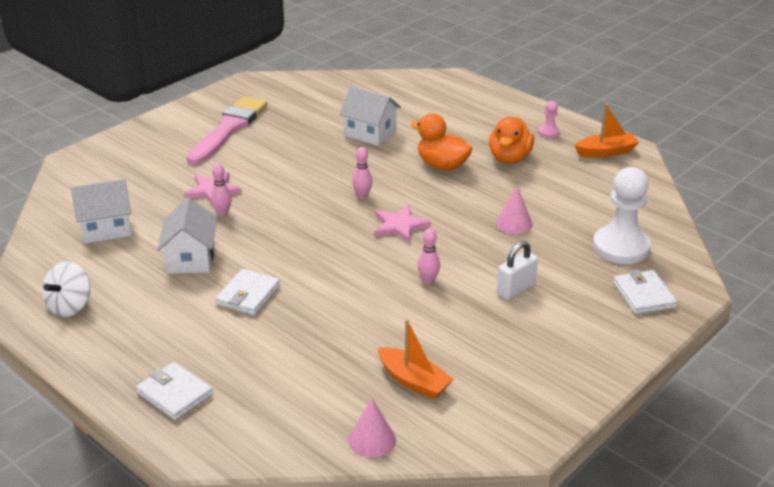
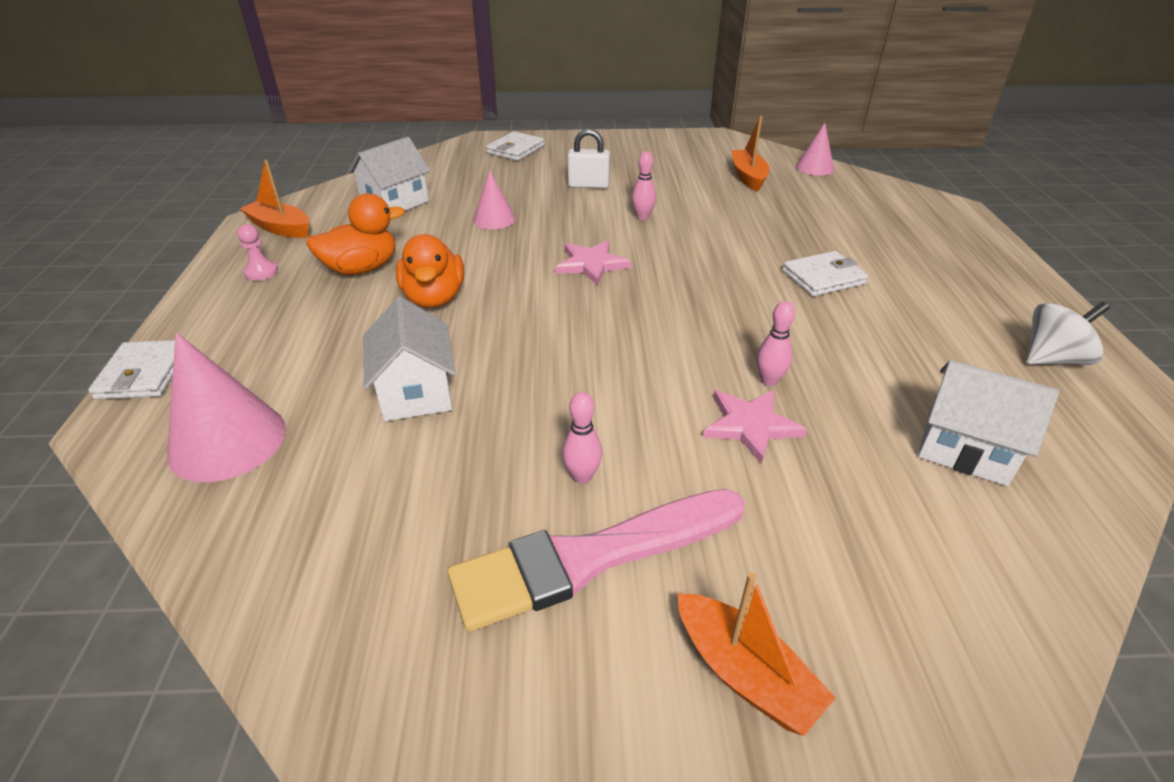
camera: 135 degrees left, 5 degrees up
white wallet [136,362,213,420] -> white wallet moved to [88,340,175,399]
white house [157,198,217,274] -> white house moved to [348,137,430,211]
pink bowling pin [352,147,373,199] -> pink bowling pin moved to [562,392,602,484]
white pawn [593,167,651,264] -> none
none -> pink cone [167,332,286,482]
none -> orange boat [677,573,836,736]

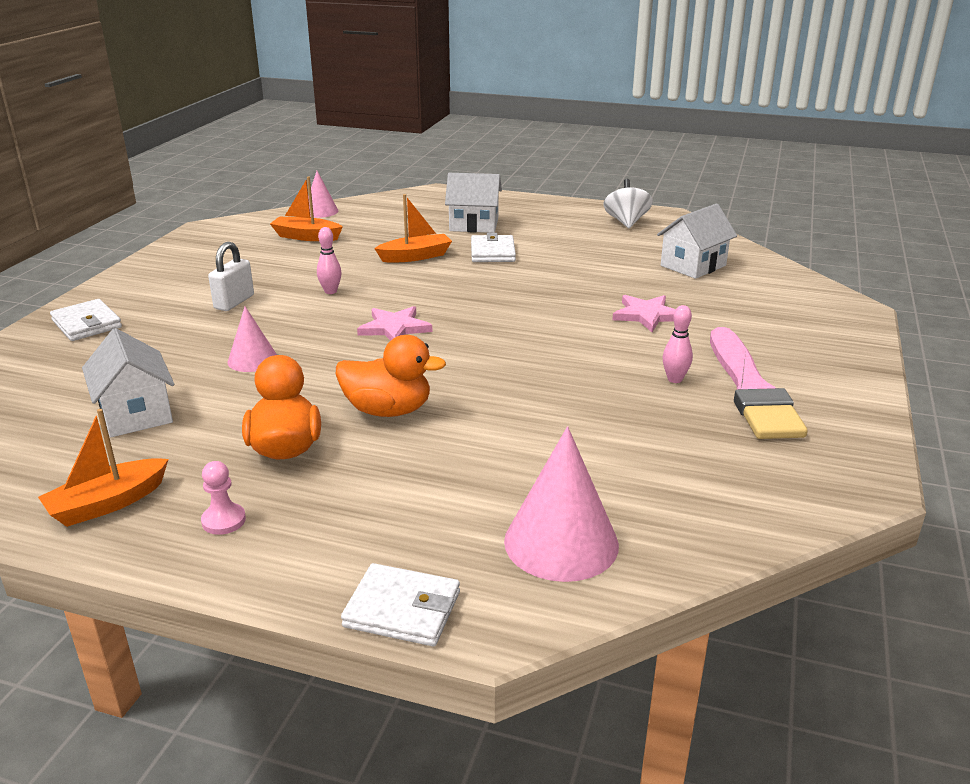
camera: 70 degrees left, 10 degrees down
white house [363,297,456,421] -> white house moved to [445,173,502,233]
orange boat [677,573,836,736] -> orange boat moved to [374,194,452,263]
pink bowling pin [757,301,795,386] -> none

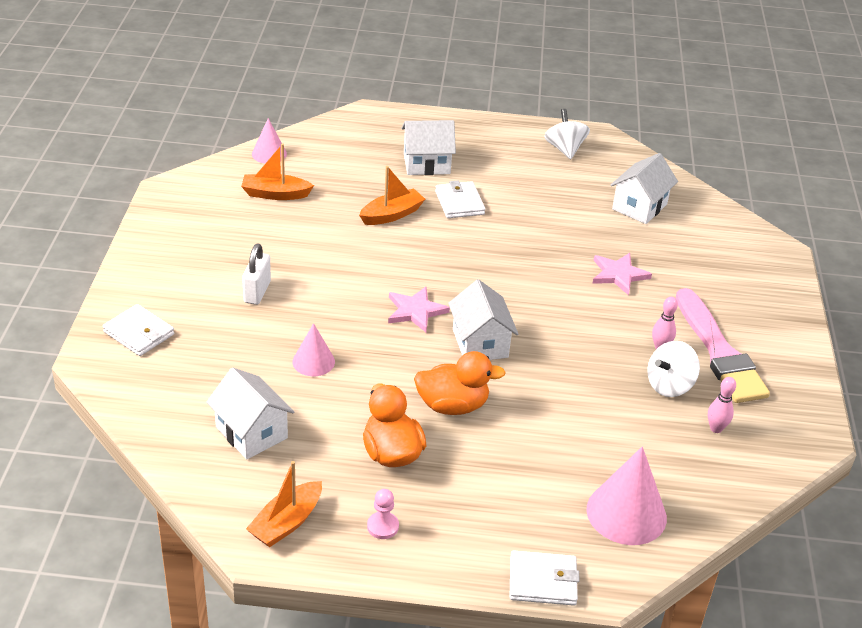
camera: 15 degrees left, 10 degrees up
pink bowling pin [317,227,342,294] -> pink bowling pin moved to [708,377,736,433]
none -> white house [448,279,518,360]
none -> white spinning top [647,341,700,397]

